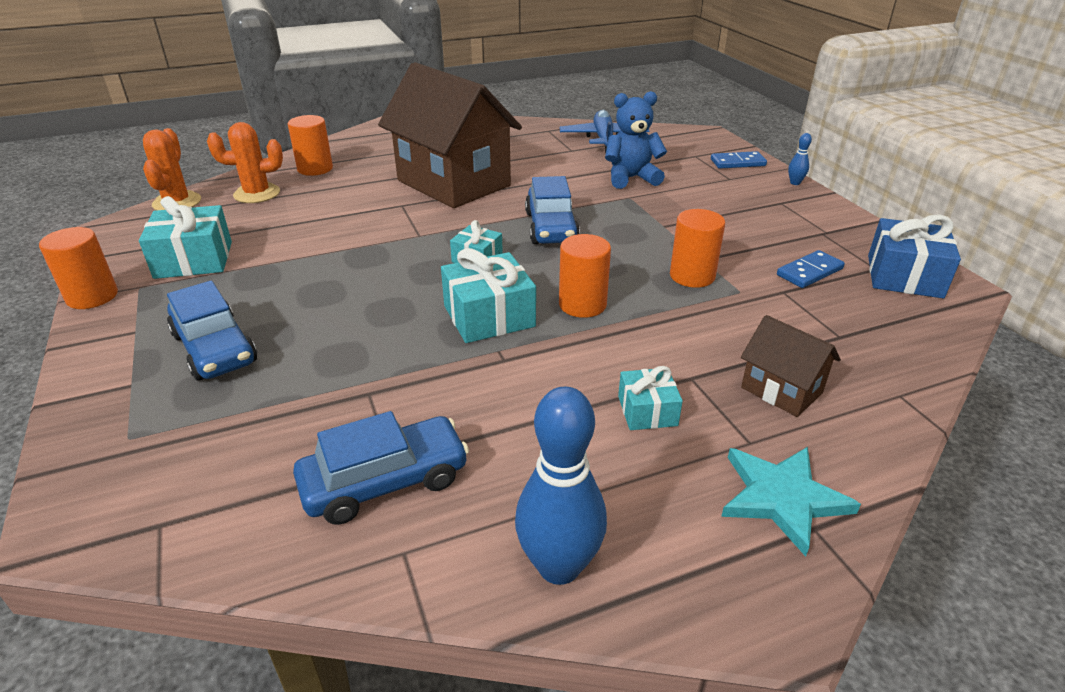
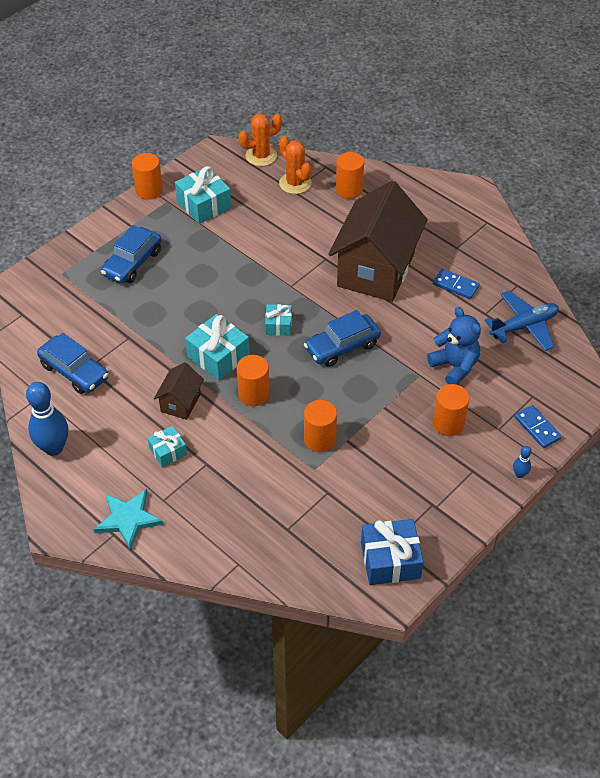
camera: 65 degrees right, 15 degrees up
brown house [741,315,841,417] -> brown house moved to [154,362,204,420]
blue domino [777,250,845,288] -> blue domino moved to [433,269,480,299]
none -> orange cylinder [433,384,470,436]

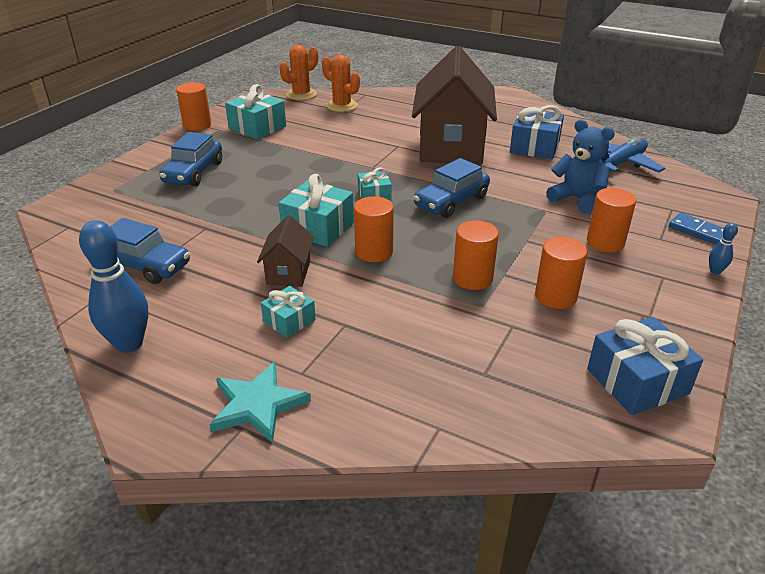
camera: 15 degrees left, 15 degrees down
orange cylinder [336,152,364,199] -> orange cylinder moved to [535,237,587,309]
blue domino [433,269,480,299] -> blue gift [510,105,564,159]

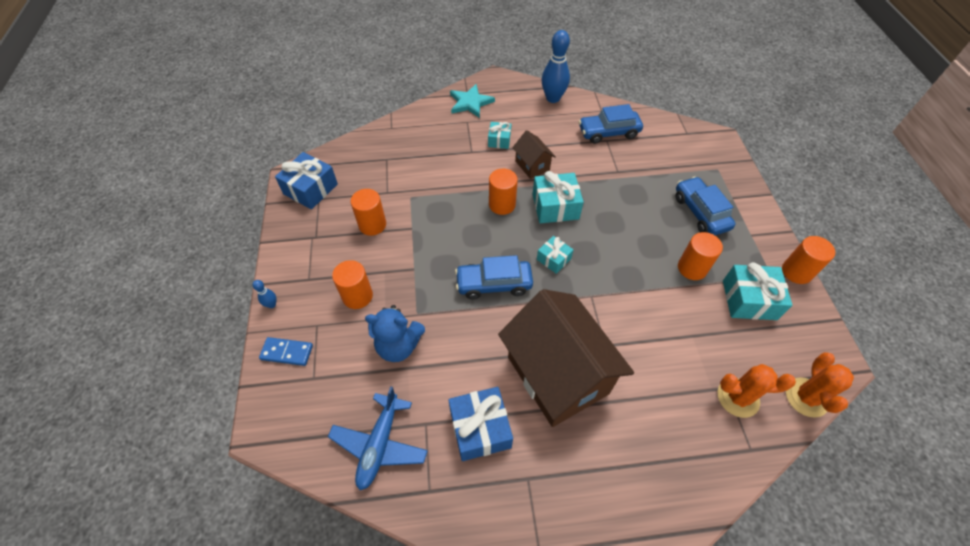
camera: 145 degrees right, 20 degrees up
blue car [413,158,490,218] -> blue car turned 105 degrees counterclockwise [455,255,533,299]
orange cylinder [453,220,499,290] -> orange cylinder moved to [678,232,723,280]

